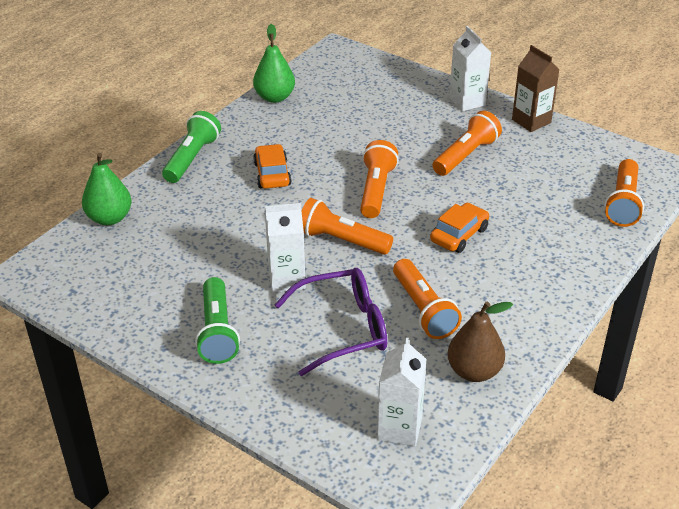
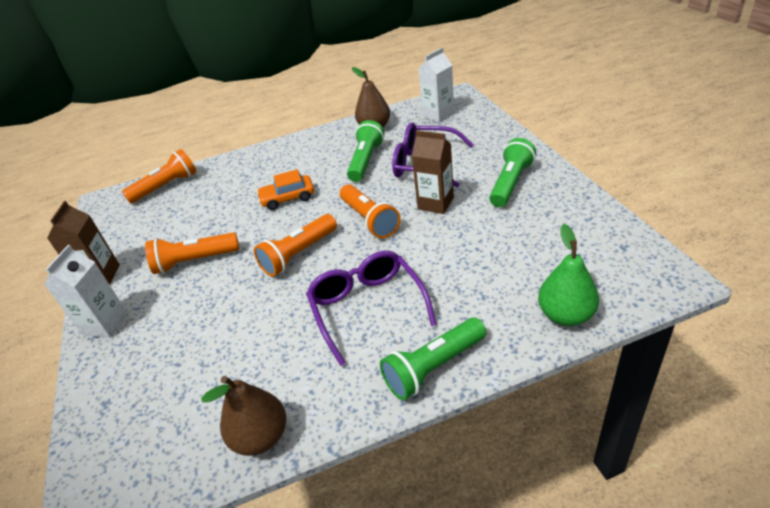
camera: 140 degrees left, 0 degrees up
green pear [253,24,295,103] -> brown pear [201,376,286,456]
orange car [253,144,292,189] -> purple glasses [306,251,437,366]
white carton [265,203,306,293] -> brown carton [412,130,454,214]
orange flashlight [393,259,462,339] -> green flashlight [347,120,384,182]

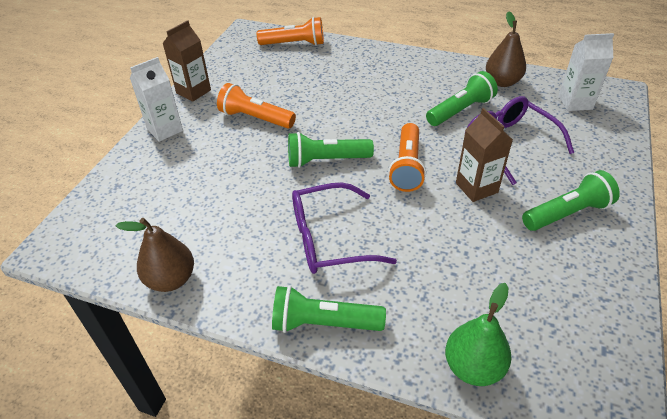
camera: 35 degrees right, 5 degrees up
orange flashlight [254,214,337,277] -> green flashlight [288,132,374,168]
orange car [257,169,314,210] -> none
purple glasses [306,251,437,366] -> purple glasses turned 120 degrees counterclockwise [292,182,397,274]

